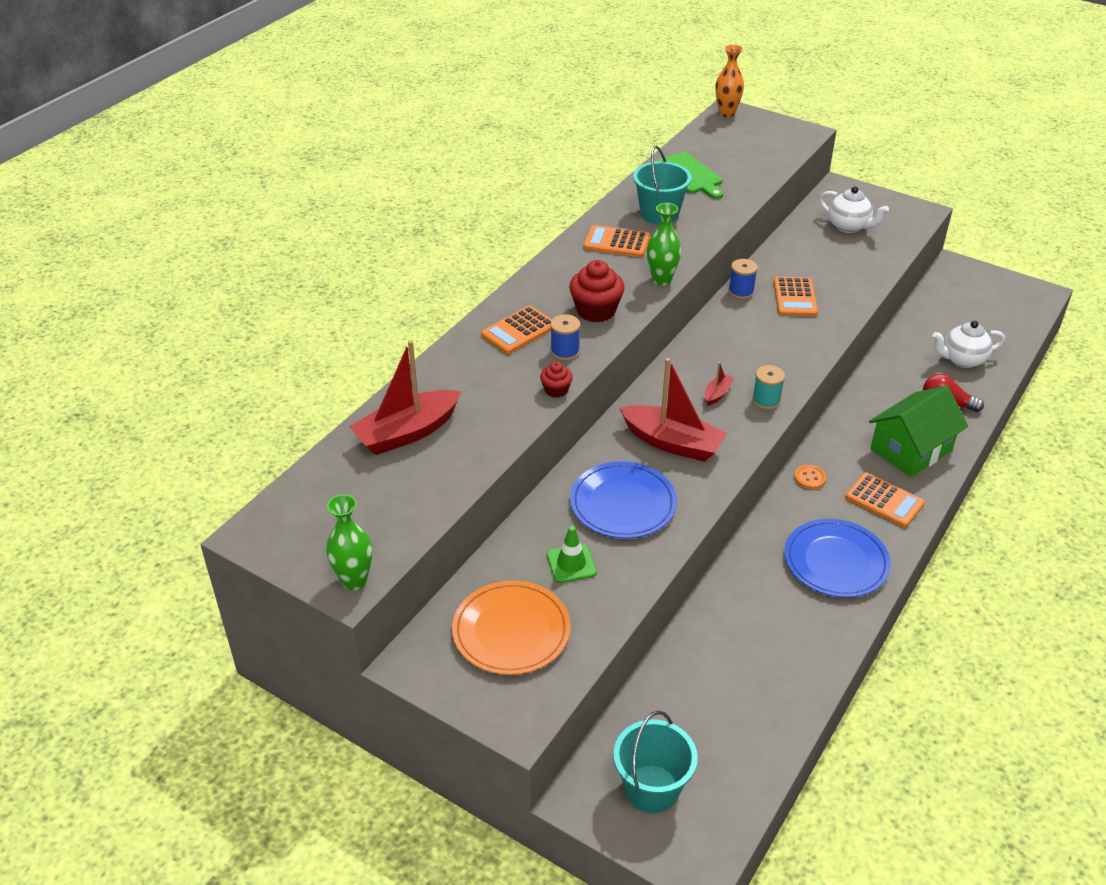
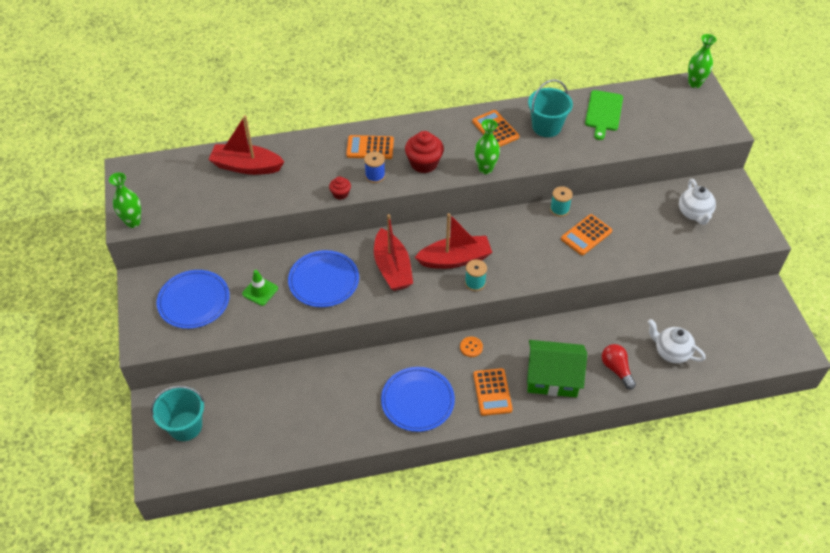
camera: 45 degrees right, 10 degrees up
orange plate [452,580,571,675] -> blue plate [156,270,230,329]
red boat [705,362,734,406] -> red boat [415,213,492,269], size x2.23
orange vase [715,44,744,117] -> green vase [688,34,717,88]
blue spool [729,259,758,299] -> turquoise spool [550,186,573,217]

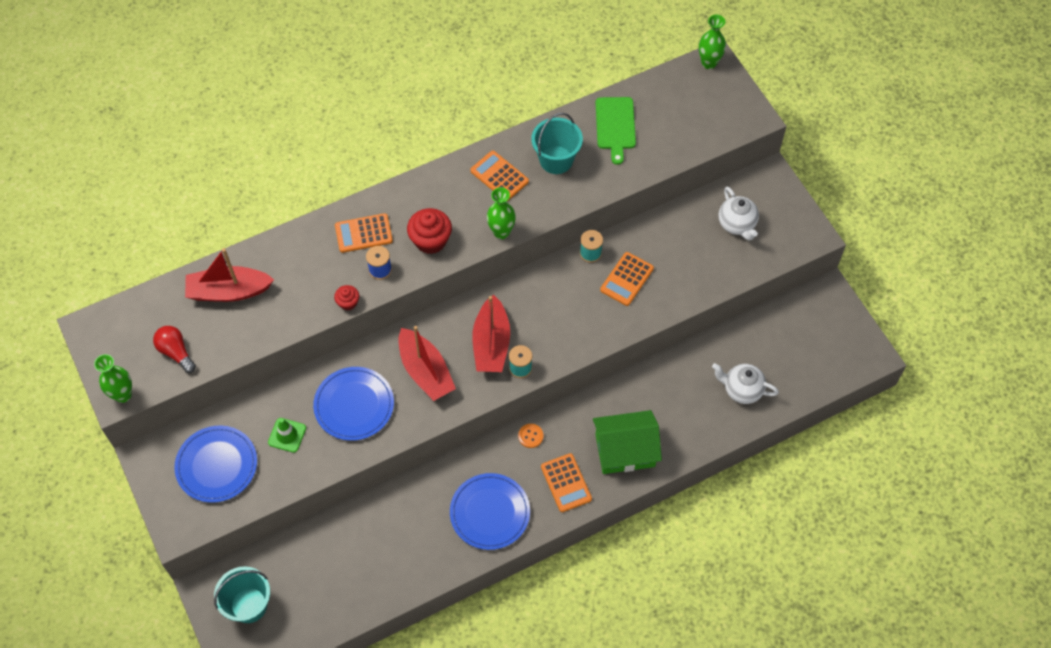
camera: 15 degrees left, 10 degrees up
red boat [415,213,492,269] -> red boat turned 120 degrees clockwise [472,295,510,372]
red light bulb [602,344,636,389] -> red light bulb moved to [153,326,196,373]

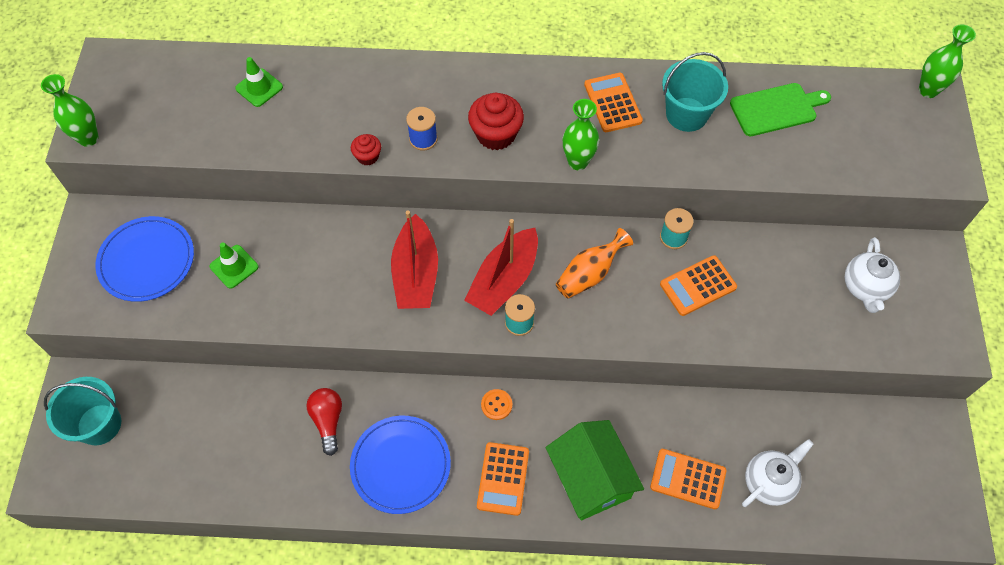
camera: 30 degrees right, 0 degrees up
red light bulb [153,326,196,373] -> red light bulb moved to [306,388,342,456]
red boat [185,248,274,302] -> green traffic cone [235,57,283,107]
blue plate [313,367,394,441] -> none
orange calculator [335,213,393,253] -> orange calculator moved to [650,449,727,509]
green house [593,410,662,474] -> green house turned 45 degrees clockwise [546,420,644,520]
green cutting board [596,97,636,165] -> green cutting board turned 135 degrees counterclockwise [730,83,831,136]
white teapot [712,363,779,404] -> white teapot turned 90 degrees clockwise [742,439,813,507]
none -> orange vase [556,228,633,298]

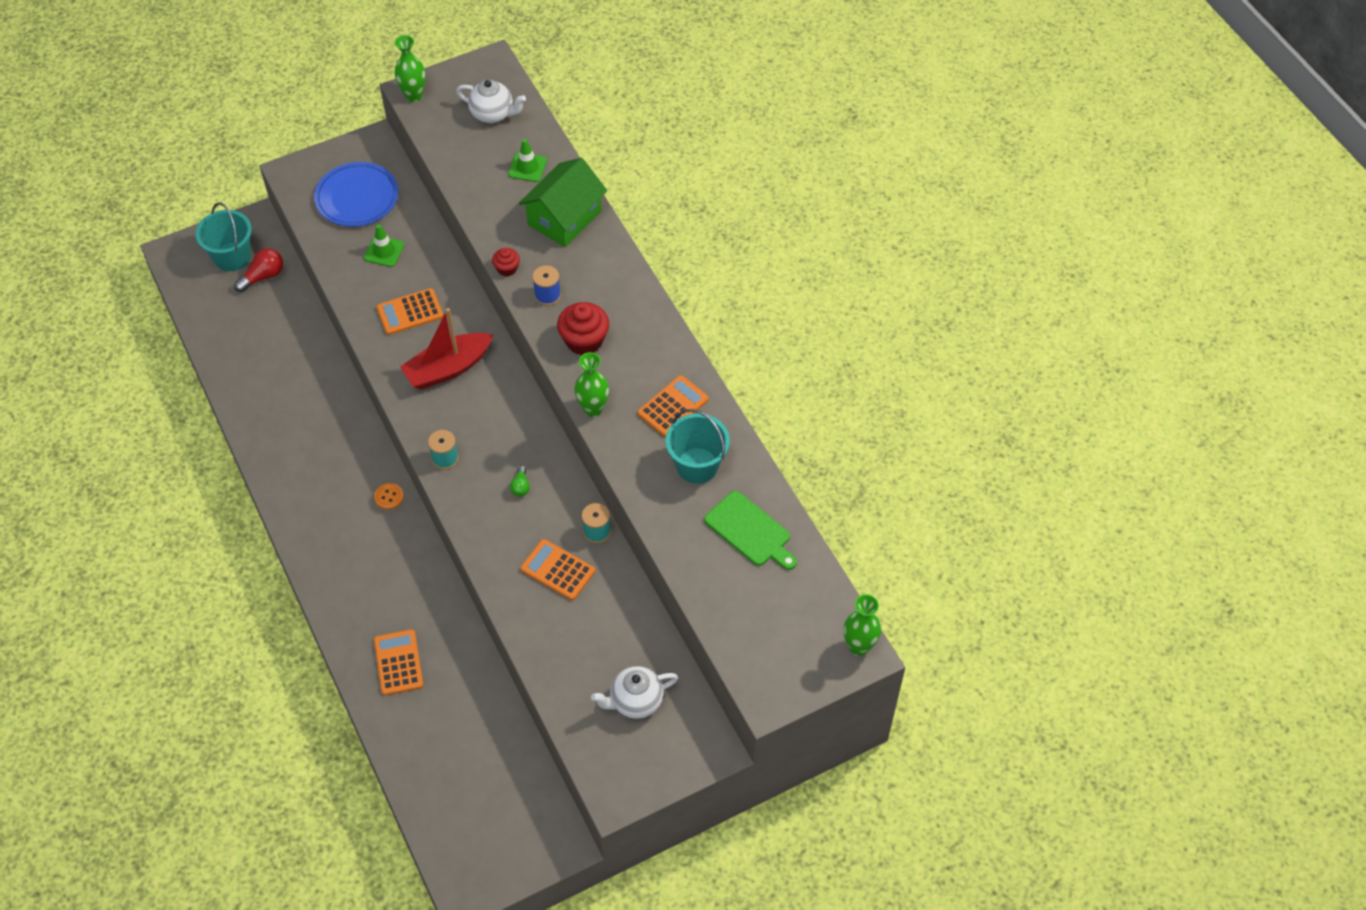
camera: 60 degrees right, 5 degrees down
red light bulb [306,388,342,456] -> red light bulb moved to [234,248,283,292]
blue plate [350,416,451,514] -> none
red boat [464,219,538,316] -> none
orange calculator [477,442,529,516] -> orange calculator moved to [376,288,443,335]
green house [546,420,644,520] -> green house moved to [518,158,607,247]
orange vase [556,228,633,298] -> green light bulb [510,466,530,497]
white teapot [742,439,813,507] -> white teapot moved to [456,80,526,123]

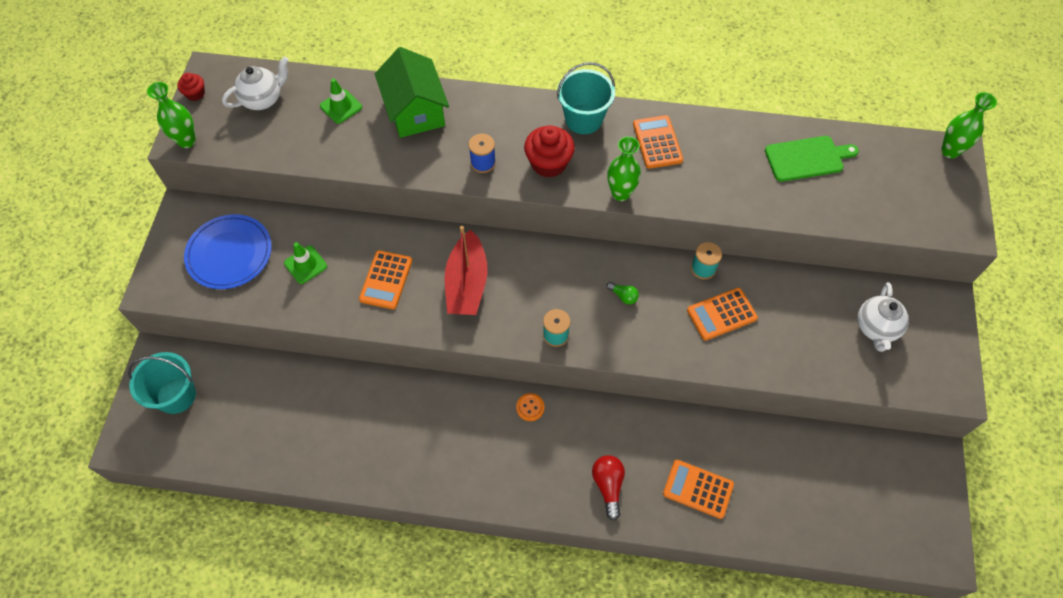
camera: 55 degrees left, 5 degrees up
red light bulb [234,248,283,292] -> red light bulb moved to [592,455,625,520]
red cupcake [492,248,520,277] -> red cupcake moved to [177,73,205,101]
turquoise bucket [666,409,730,484] -> turquoise bucket moved to [557,62,615,134]

